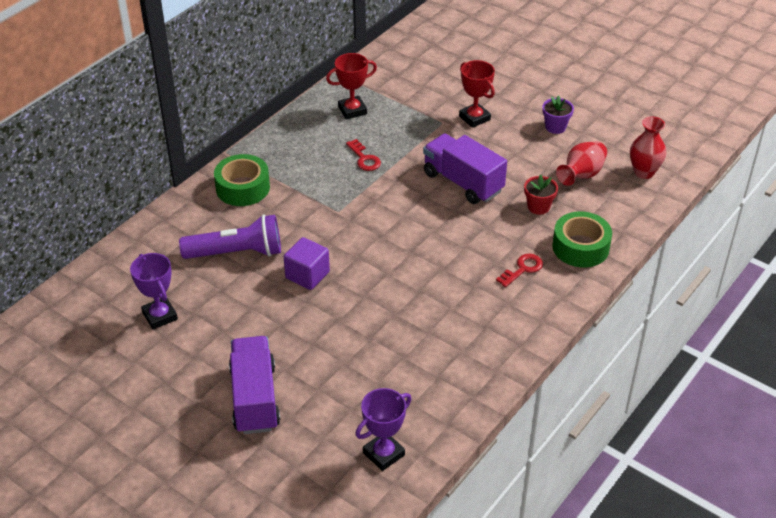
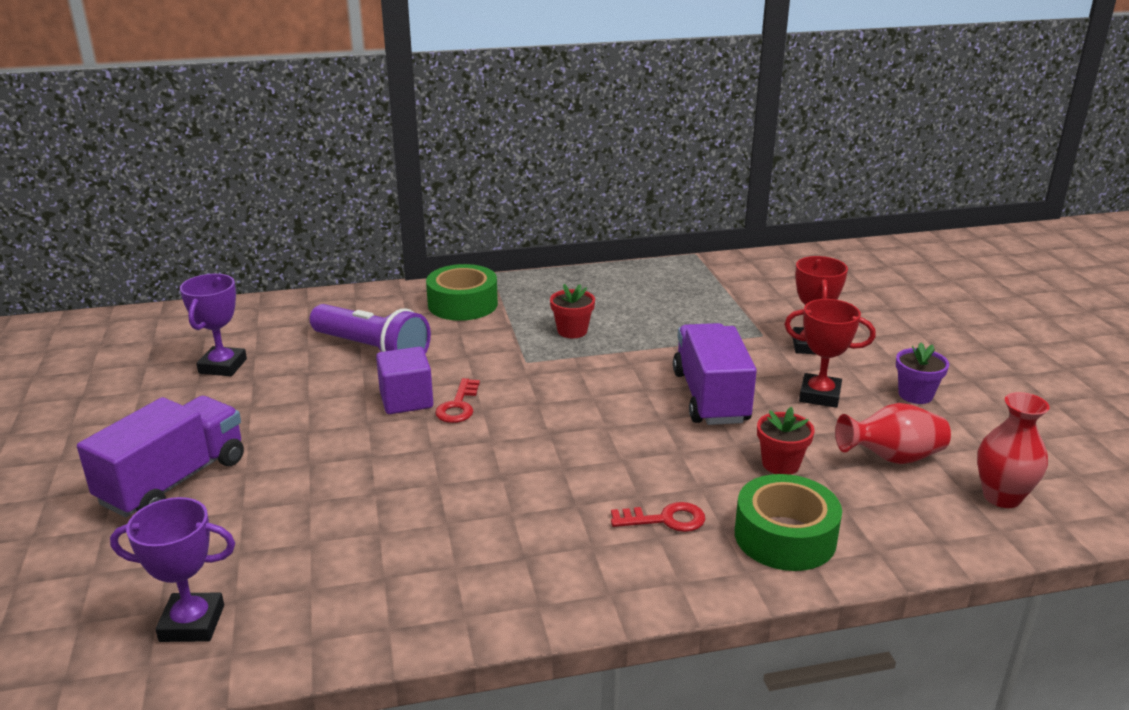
camera: 40 degrees right, 15 degrees down
red trophy [326,53,377,119] -> red trophy moved to [784,299,876,408]
red key [346,139,381,171] -> red key moved to [435,378,480,423]
none -> red flower pot [550,284,595,338]

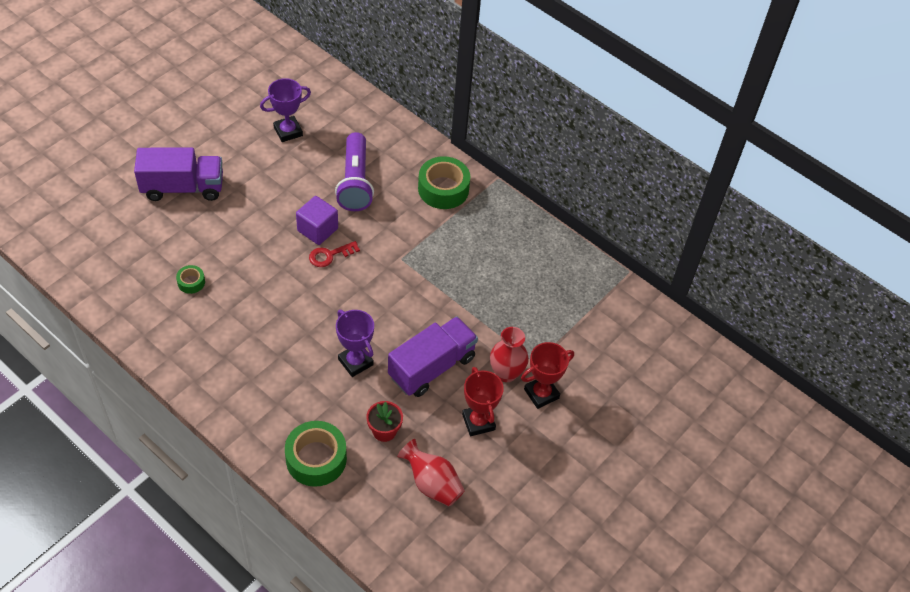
camera: 50 degrees right, 25 degrees up
purple trophy [110,497,235,642] -> purple trophy moved to [336,310,374,377]
red flower pot [550,284,595,338] -> none
red key [611,502,705,532] -> none
purple flower pot [896,342,949,404] -> none
red vase [977,392,1050,508] -> red vase moved to [490,327,529,382]
none -> green tape [176,265,205,294]

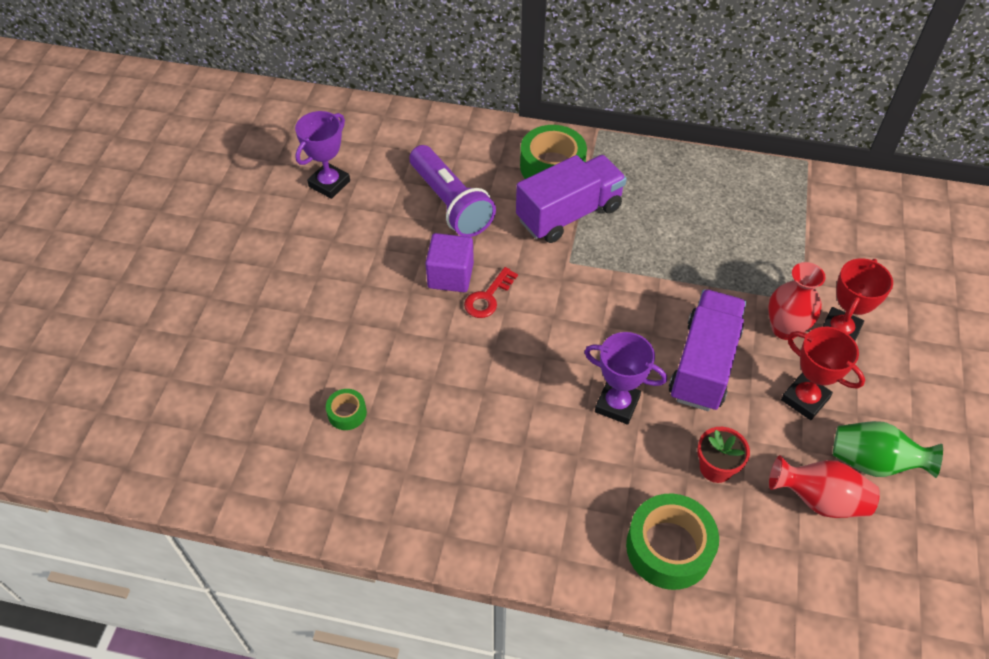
camera: 25 degrees left, 0 degrees up
purple truck [134,147,223,201] -> purple truck moved to [516,155,627,243]
none -> green vase [833,421,943,478]

